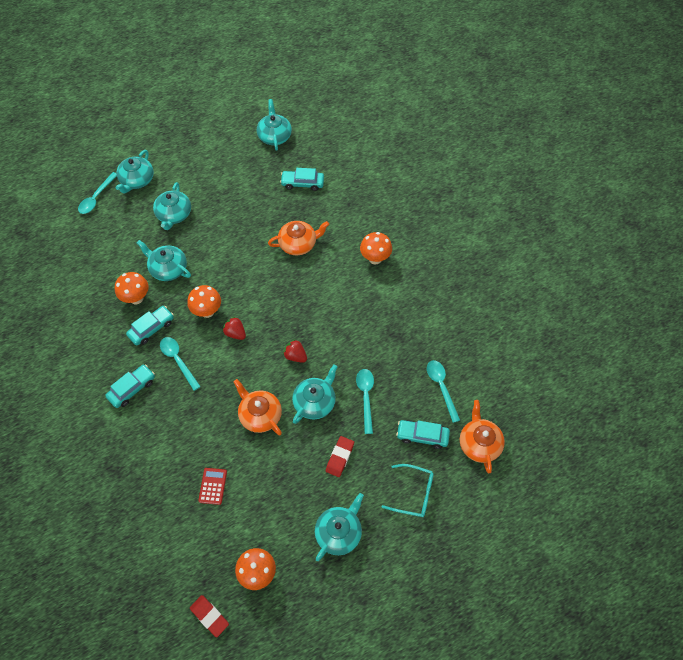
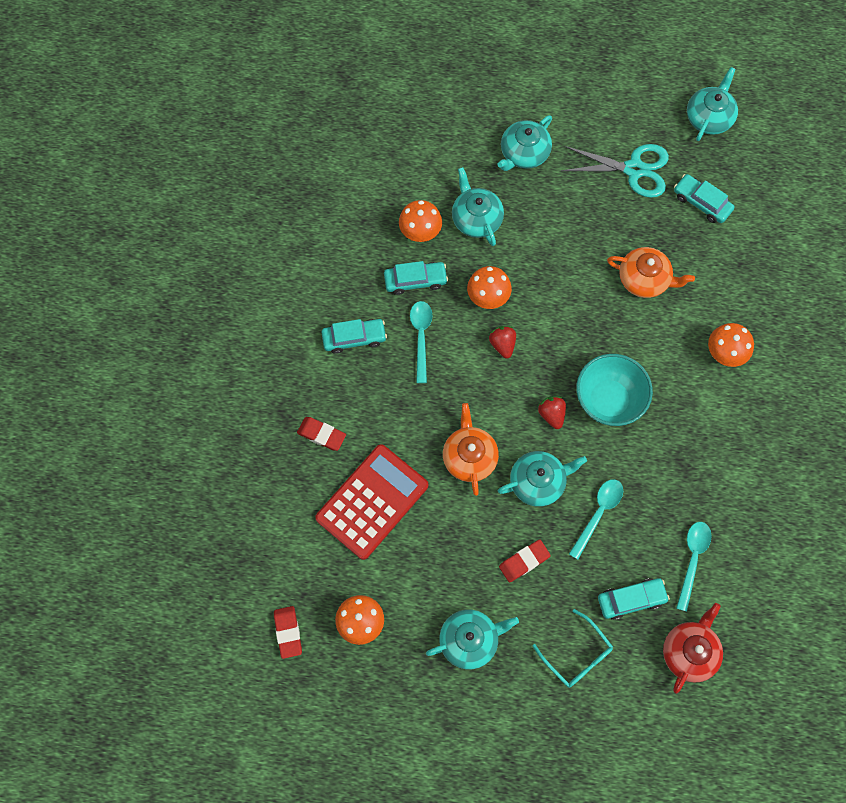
camera: 35 degrees right, 10 degrees up
turquoise spoon [78,172,117,214] -> none
turquoise teapot [115,150,154,193] -> none
red calculator [198,468,227,505] -> red calculator [315,444,428,560], size x2.32
turquoise car [396,420,450,449] -> turquoise car turned 120 degrees clockwise [598,578,670,620]
orange teapot [460,400,505,473] -> red teapot [663,603,723,694]
none -> red eraser [297,417,346,451]
none -> turquoise scissors [561,144,669,198]
none -> turquoise bowl [576,354,653,426]

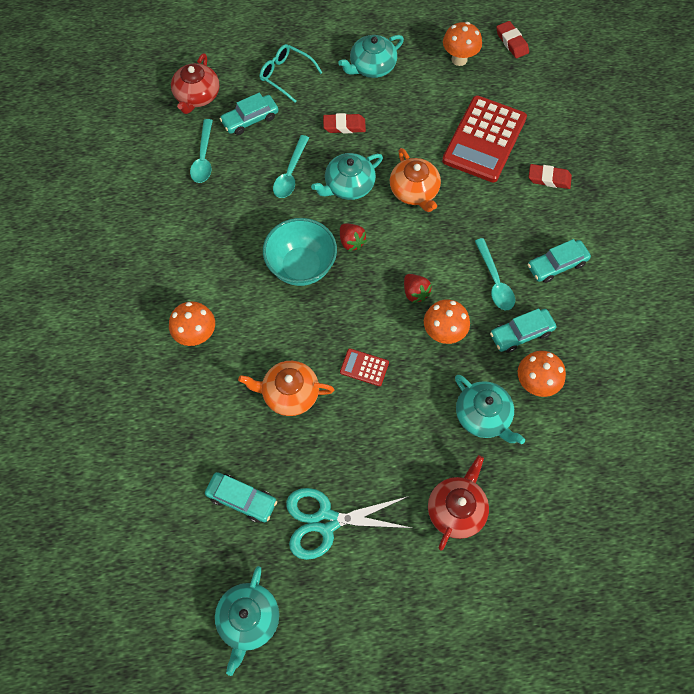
camera: 165 degrees right, 5 degrees down
turquoise teapot [497,115,552,171] -> red teapot [428,455,489,550]
red eraser [499,540,551,582] -> red eraser turned 45 degrees clockwise [323,113,366,133]
none -> red calculator [340,349,389,386]

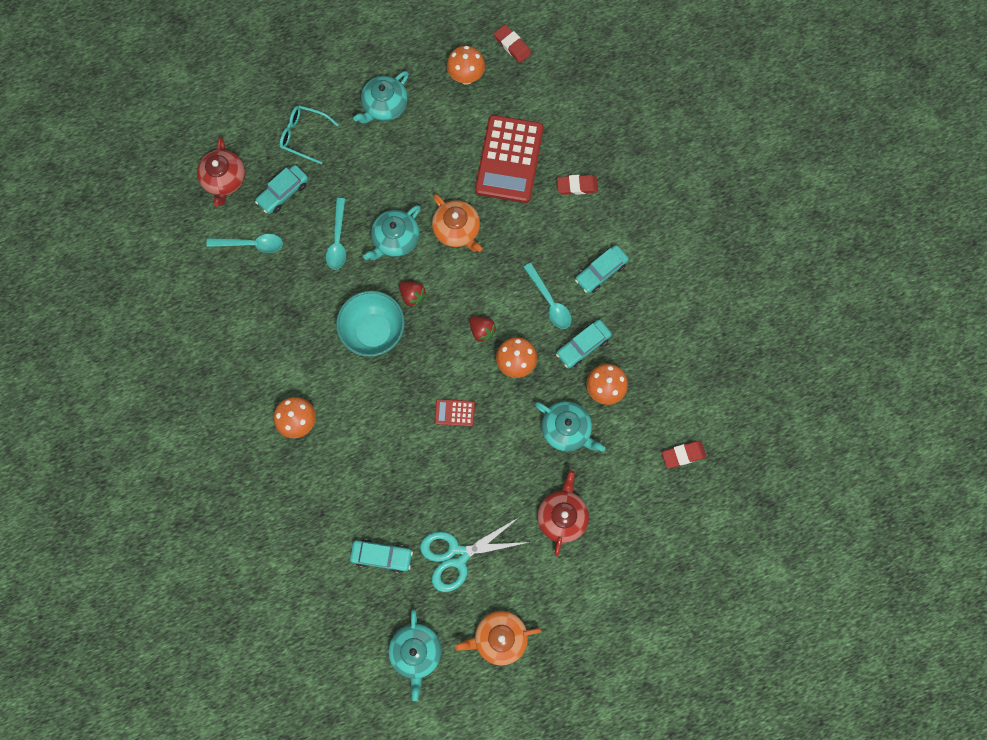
camera: 15 degrees left, 10 degrees up
turquoise spoon [190,119,213,183] -> turquoise spoon turned 75 degrees counterclockwise [206,234,283,253]
orange teapot [238,361,334,416] -> orange teapot moved to [455,611,542,666]
red eraser [323,113,366,133] -> red eraser moved to [662,441,707,468]

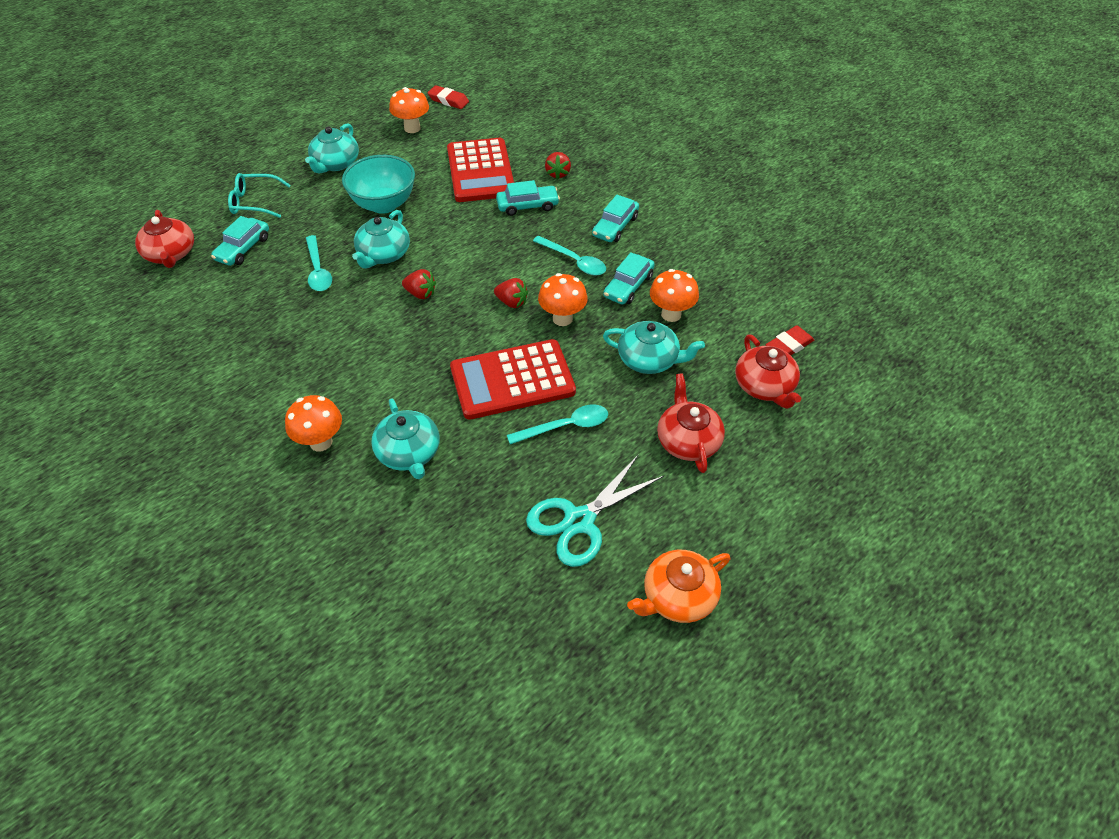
camera: 20 degrees left, 25 degrees down
turquoise spoon [206,234,283,253] -> turquoise spoon moved to [507,404,608,444]
turquoise bowl [336,291,405,357] -> turquoise bowl moved to [342,155,415,214]
turquoise car [350,539,413,573] -> turquoise car moved to [496,180,560,216]
turquoise teapot [388,609,442,701] -> turquoise teapot moved to [371,398,440,479]
orange teapot [432,194,482,252] -> none
red calculator [435,399,475,427] -> red calculator [450,339,576,420], size x2.32
red eraser [557,175,598,195] -> red strawberry [545,152,571,180]
none -> red teapot [735,334,801,409]

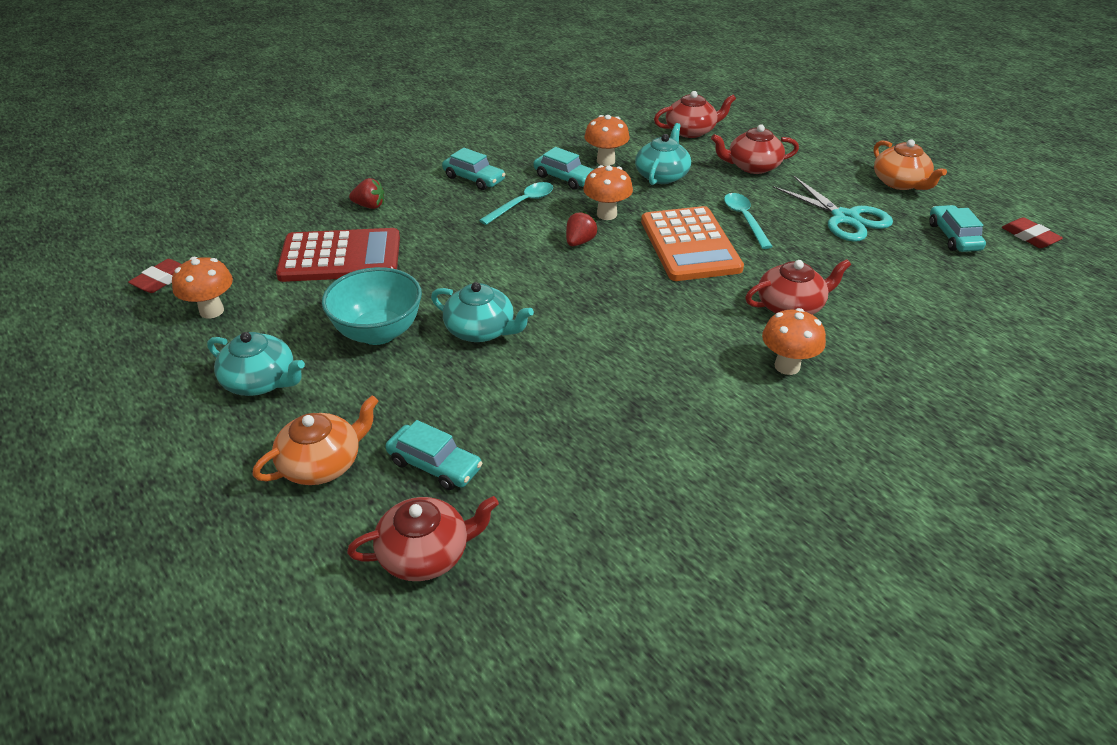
camera: 85 degrees left, 10 degrees down
turquoise glasses [228,173,291,218] -> orange teapot [252,395,379,485]
turquoise spoon [306,235,332,291] -> none
turquoise teapot [371,398,440,479] -> red teapot [745,259,851,315]
red strawberry [402,269,436,299] -> none
red calculator [450,339,576,420] -> orange calculator [641,206,744,281]
turquoise car [496,180,560,216] -> turquoise car moved to [929,205,986,252]
red eraser [766,326,814,355] -> red eraser moved to [1001,217,1063,248]

